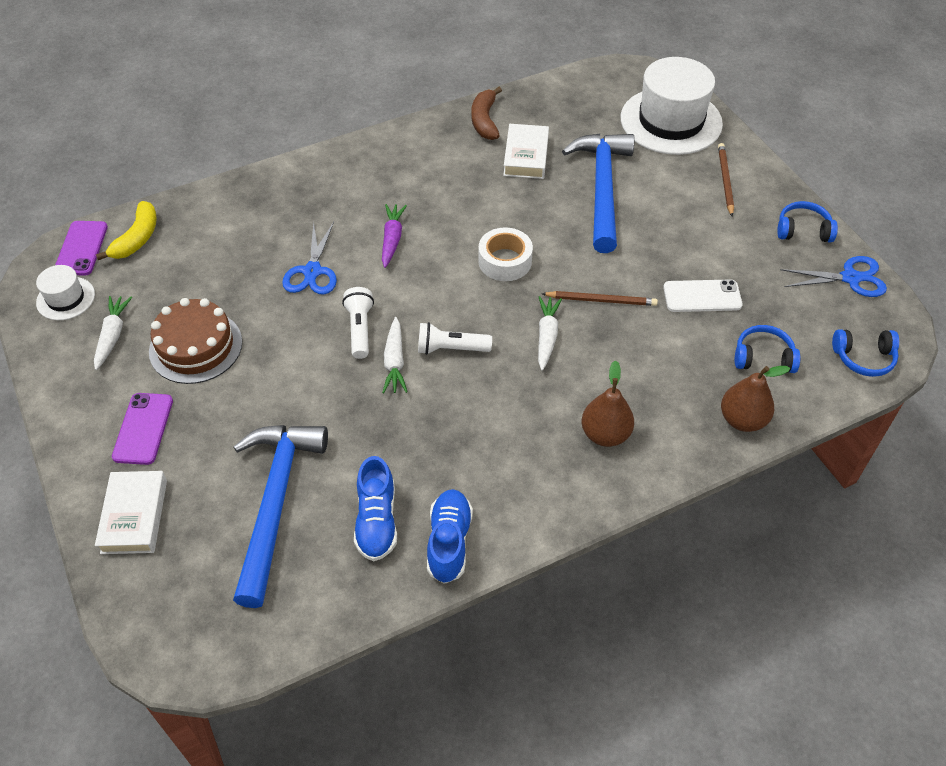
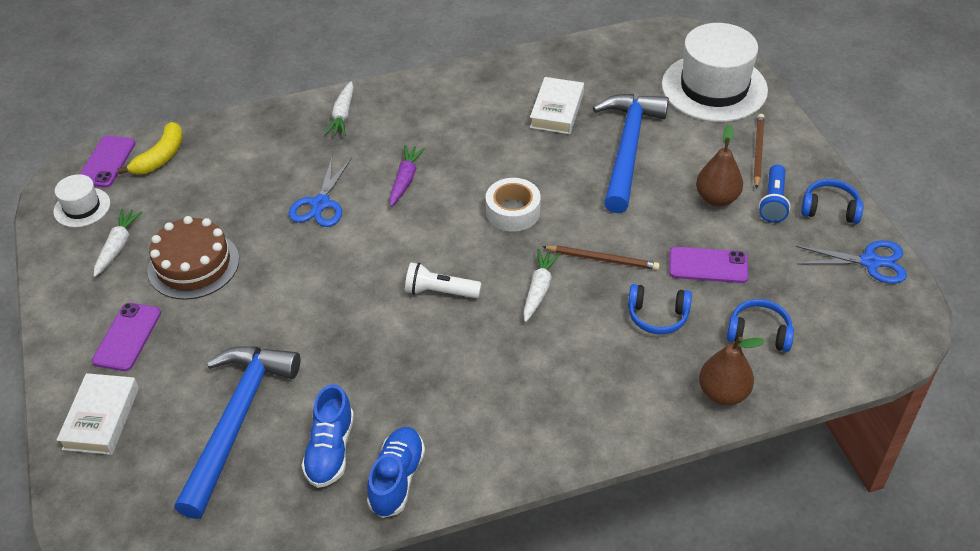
camera: 10 degrees right, 5 degrees down
white flashlight [342,287,374,359] -> none
white carrot [382,317,408,394] -> white carrot moved to [324,81,354,136]
brown banana [471,87,502,140] -> none
brown pear [582,360,634,447] -> brown pear moved to [696,125,743,206]
white phone [663,279,743,312] -> purple phone [669,247,748,283]
blue headphones [832,329,899,377] -> blue headphones moved to [628,284,692,334]
none -> blue flashlight [759,164,791,223]

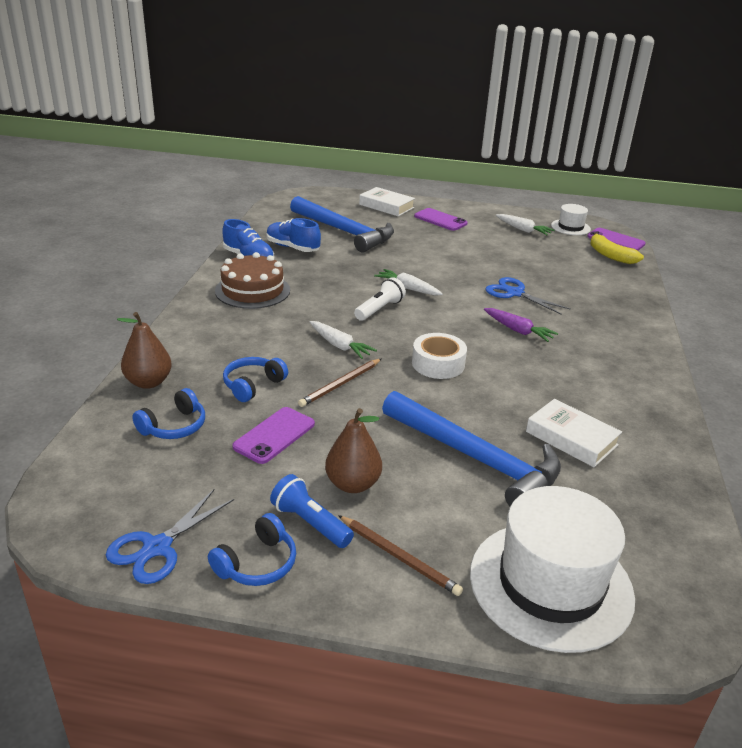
camera: 115 degrees right, 15 degrees down
brown cake [147,216,239,300] -> brown cake moved to [215,252,290,309]
white carrot [324,81,354,136] -> white carrot moved to [374,269,443,296]

